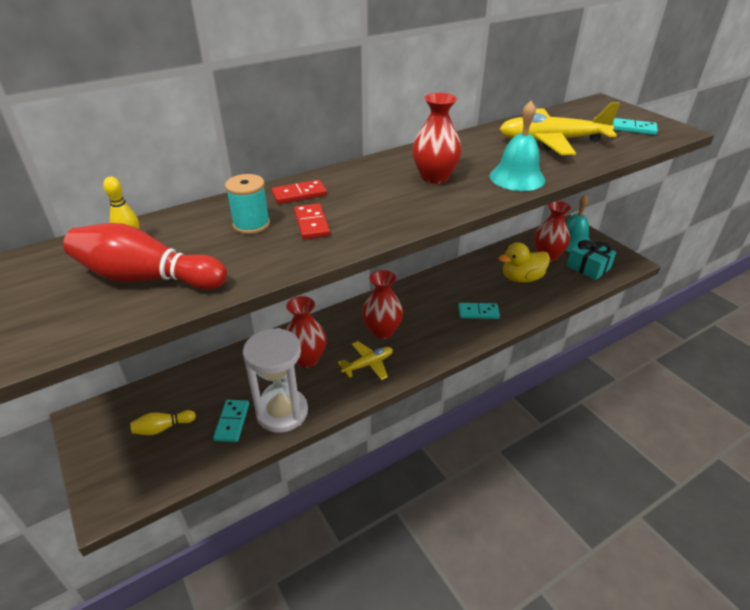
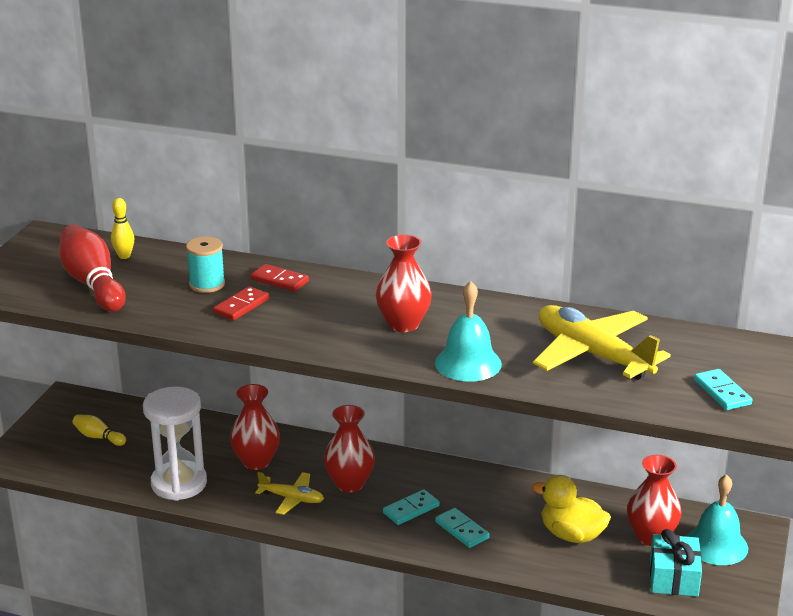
camera: 50 degrees right, 10 degrees down
turquoise domino [213,400,249,442] -> turquoise domino moved to [383,489,440,525]

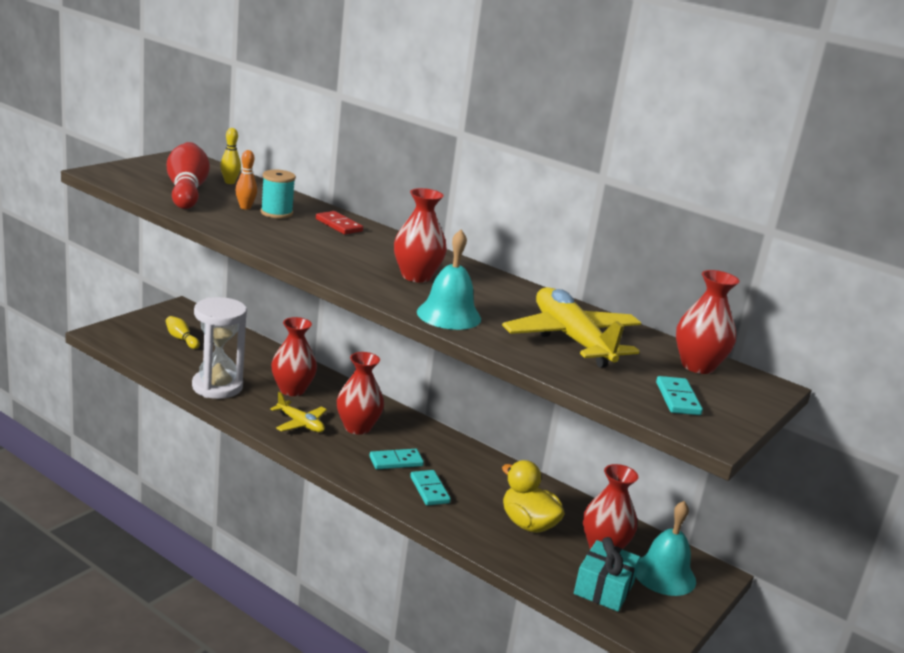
camera: 15 degrees right, 5 degrees down
red domino [213,286,269,320] -> none
none -> orange bowling pin [235,150,257,210]
none -> red vase [676,270,740,374]

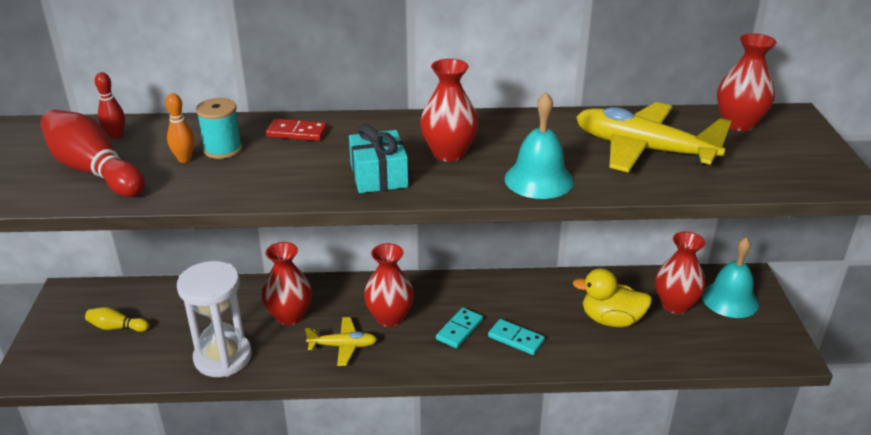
camera: 35 degrees left, 10 degrees up
yellow bowling pin [220,128,241,184] -> red bowling pin [95,72,125,139]
turquoise gift [574,537,640,612] -> turquoise gift moved to [349,124,408,193]
turquoise domino [656,376,703,415] -> none

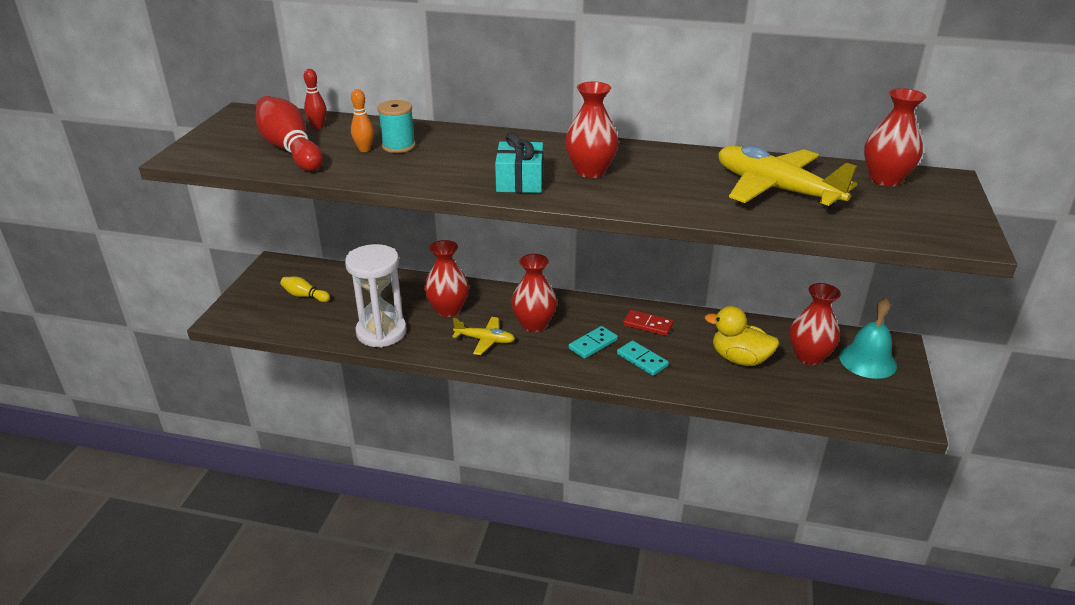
camera: 15 degrees right, 0 degrees up
red domino [266,119,327,141] -> red domino moved to [623,310,674,336]
turquoise bell [505,92,574,199] -> none

